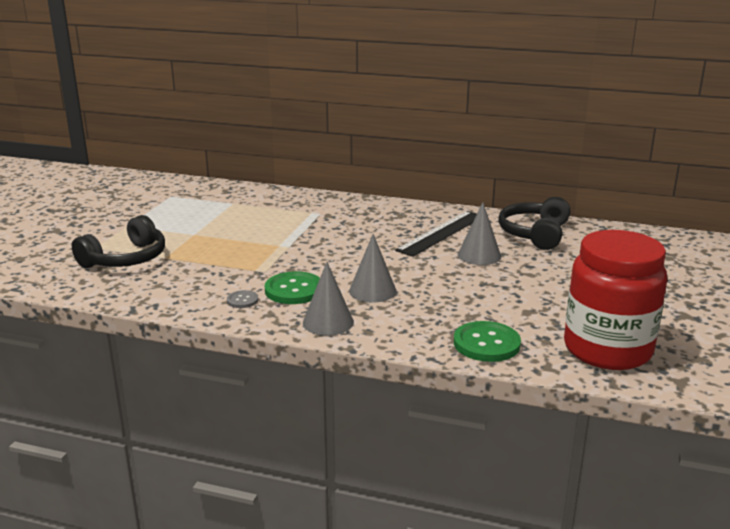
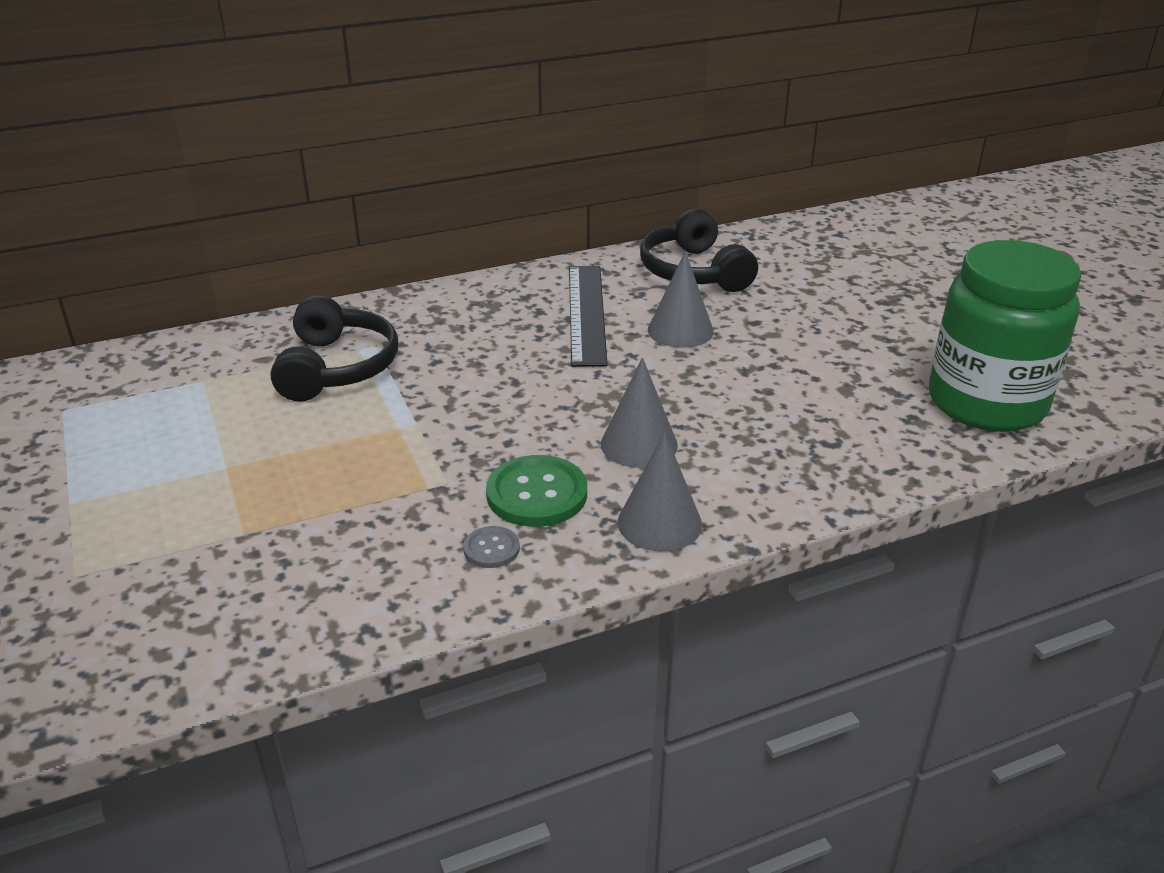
camera: 40 degrees left, 10 degrees up
black headphones [72,215,165,268] -> black headphones moved to [271,295,398,401]
green button [454,321,521,362] -> none
red jar [564,230,667,370] -> green jar [929,240,1081,432]

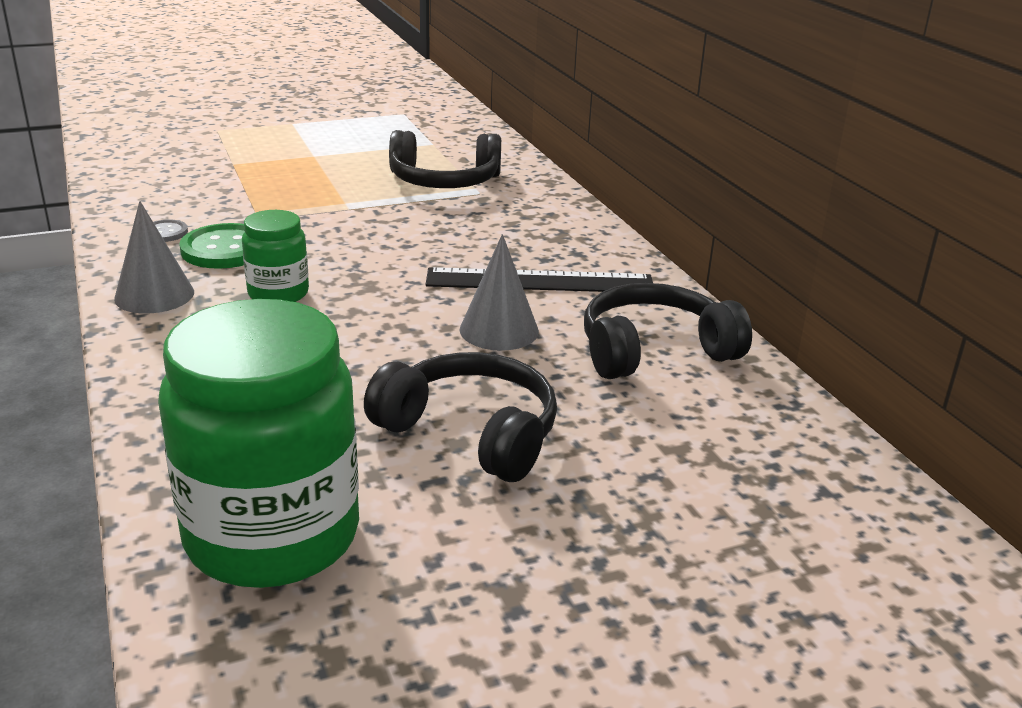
camera: 90 degrees right, 5 degrees down
grey cone [601,358,678,468] -> green jar [242,210,309,302]
none -> black headphones [364,352,557,482]

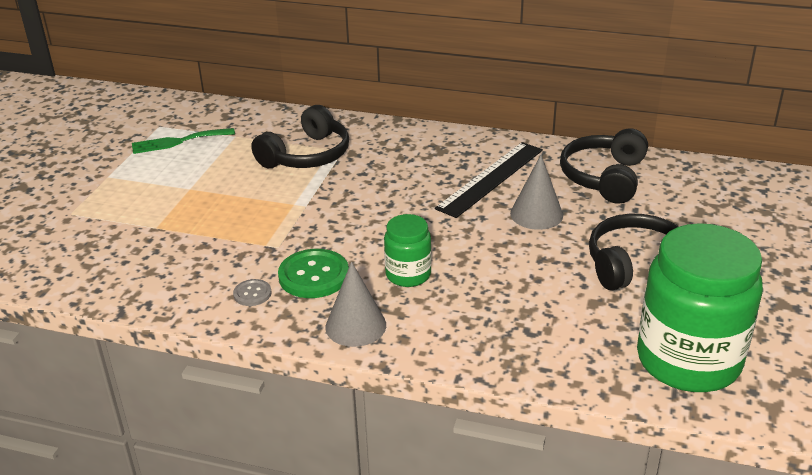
camera: 50 degrees left, 5 degrees up
none -> green fork [132,128,235,154]

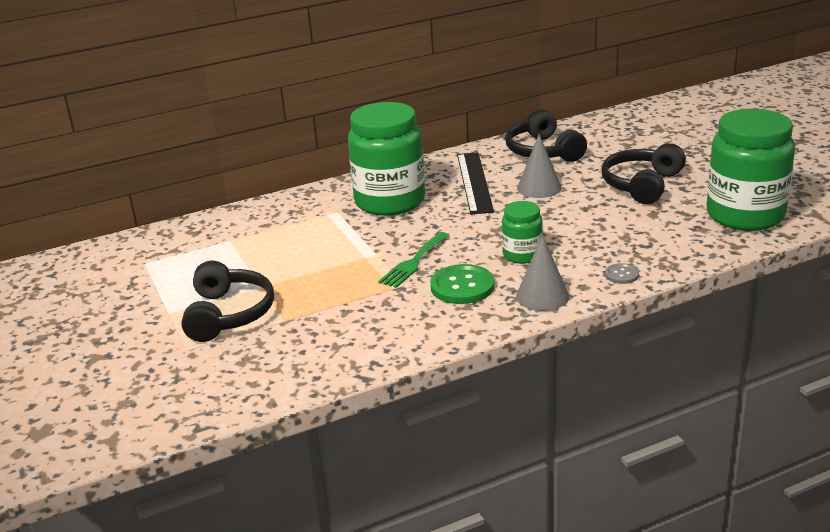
camera: 40 degrees left, 5 degrees down
green fork [132,128,235,154] -> green fork moved to [378,232,450,288]
grey button [233,279,271,306] -> grey button moved to [605,263,639,284]
black headphones [251,105,349,168] -> black headphones moved to [181,261,274,342]
none -> green jar [348,102,425,216]

